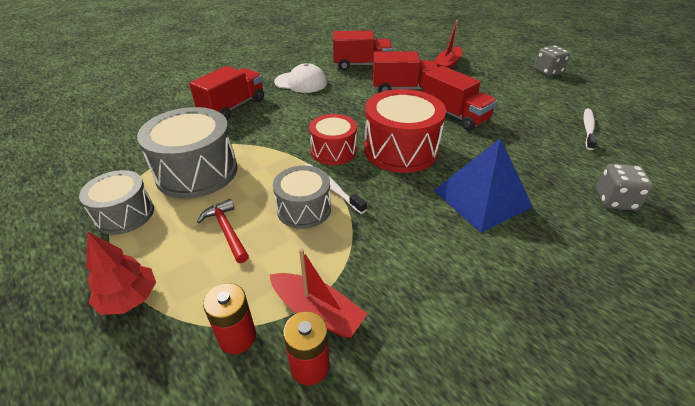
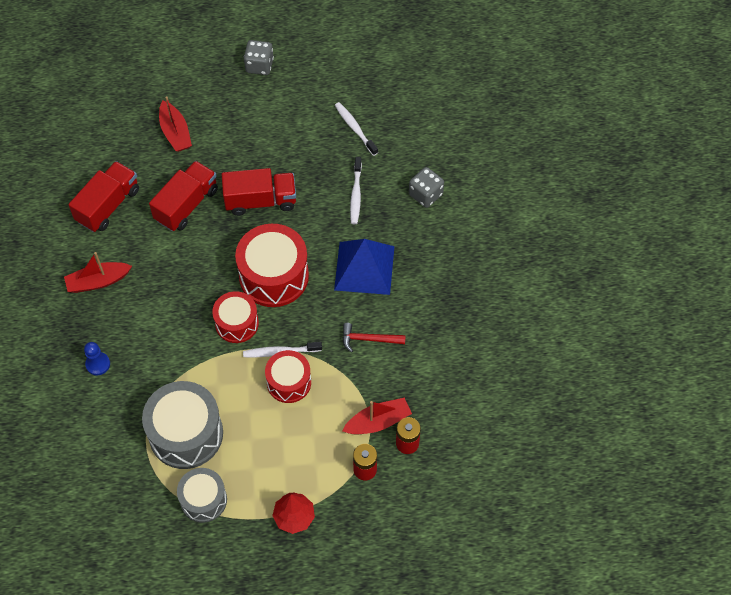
camera: 55 degrees left, 20 degrees up
red truck [189,66,264,120] -> blue pawn [84,342,110,375]
red hammer [197,199,249,263] -> red hammer moved to [342,323,406,352]
grey drum [273,165,331,229] -> red drum [265,350,311,403]
white cap [274,63,327,93] -> red boat [64,252,132,293]
none -> white toothbrush [350,157,362,224]

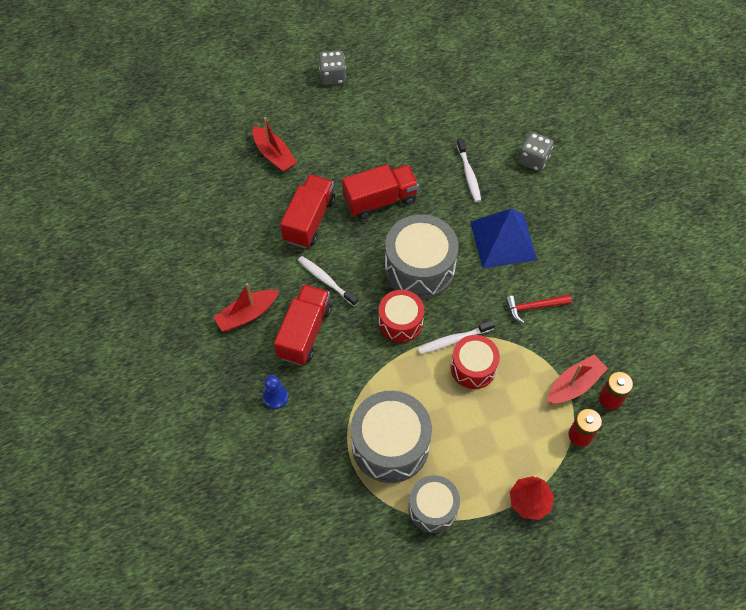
camera: 15 degrees left, 0 degrees up
red truck [68,161,139,232] -> red truck moved to [274,284,332,365]
red drum [235,224,309,307] -> grey drum [385,214,459,299]
white toothbrush [335,102,378,156] -> white toothbrush moved to [298,256,358,306]

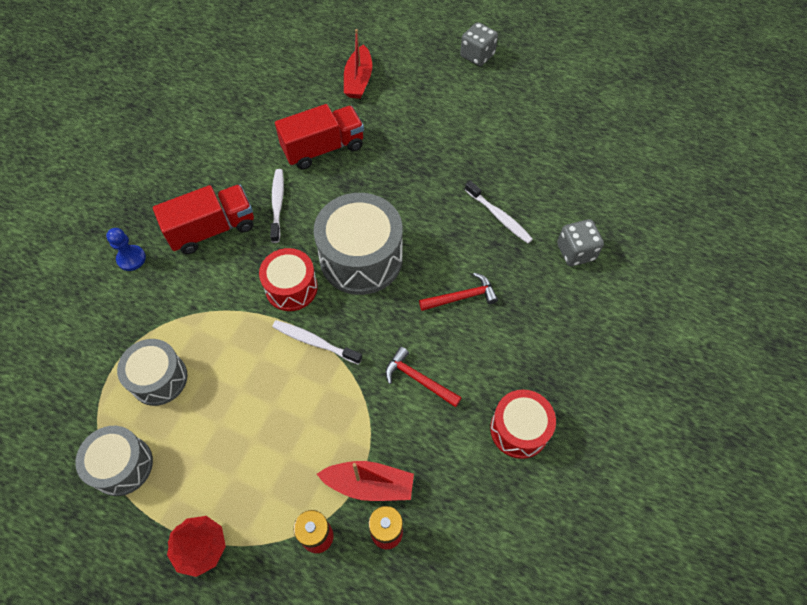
camera: 45 degrees right, 0 degrees up
red boat [213,283,279,332] -> none
red truck [342,164,419,219] -> none
grey drum [351,391,432,483] -> grey drum [117,339,188,406], size x0.61
red drum [451,335,500,389] -> red drum moved to [490,390,556,459]
white toothbrush [457,138,481,202] -> white toothbrush turned 75 degrees counterclockwise [465,181,533,244]
blue pyramid [471,208,537,268] -> red hammer [419,273,498,311]

